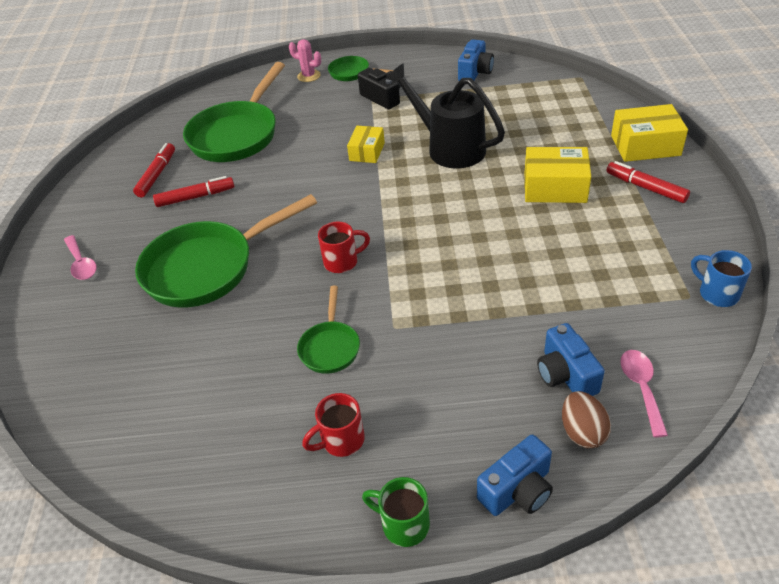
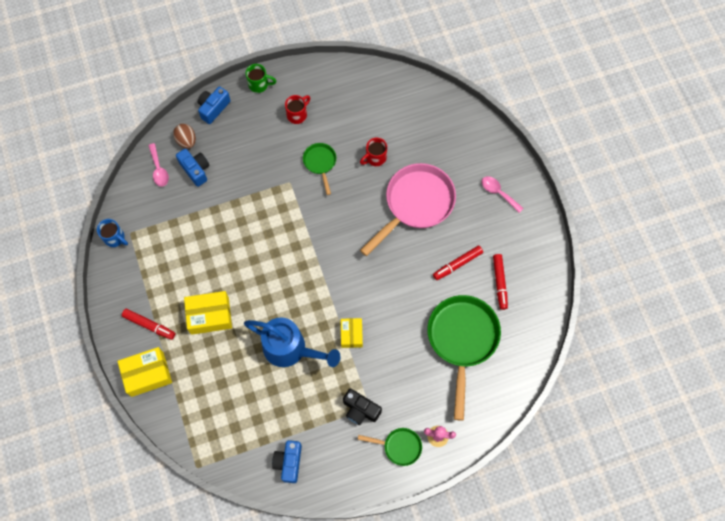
camera: 160 degrees right, 25 degrees up
green pan [135,194,317,308] -> pink pan [360,163,456,256]
red mug [318,221,370,273] -> red mug moved to [360,138,387,166]
black watering can [386,63,505,168] -> blue watering can [244,317,340,367]

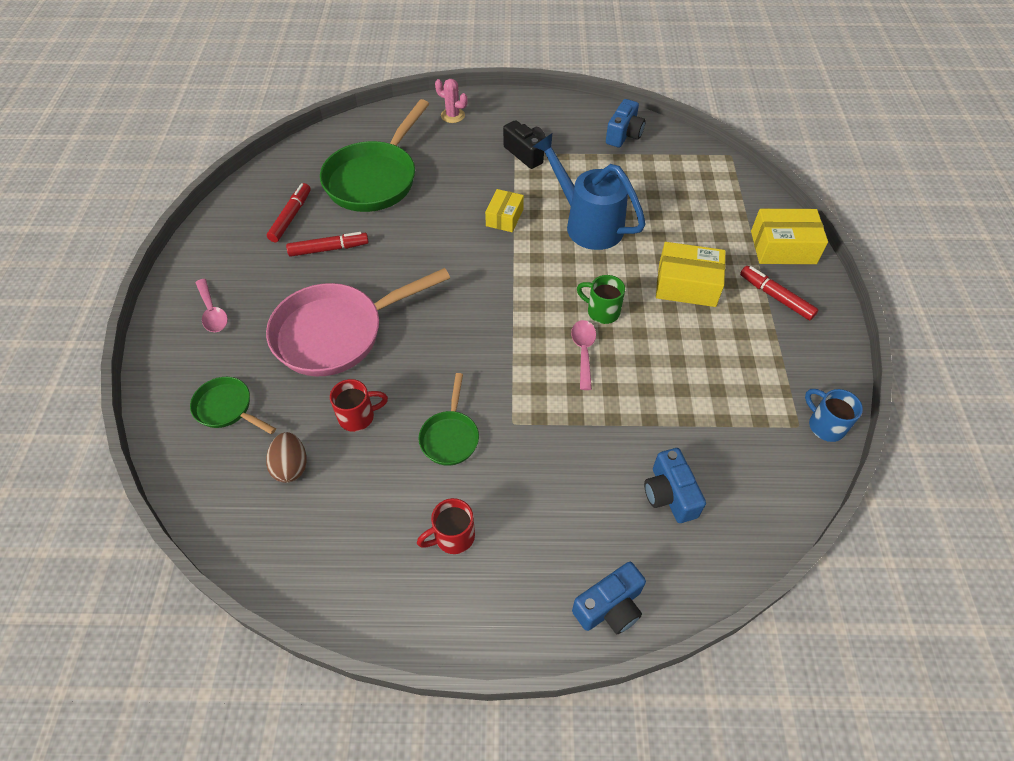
camera: 160 degrees left, 15 degrees down
pink spoon [148,143,169,187] -> pink spoon moved to [571,320,596,390]
brown egg [173,124,196,149] -> brown egg moved to [266,432,307,483]
green mug [246,64,276,93] -> green mug moved to [577,275,625,324]
green pan [358,428,422,466] -> green pan moved to [190,377,276,434]

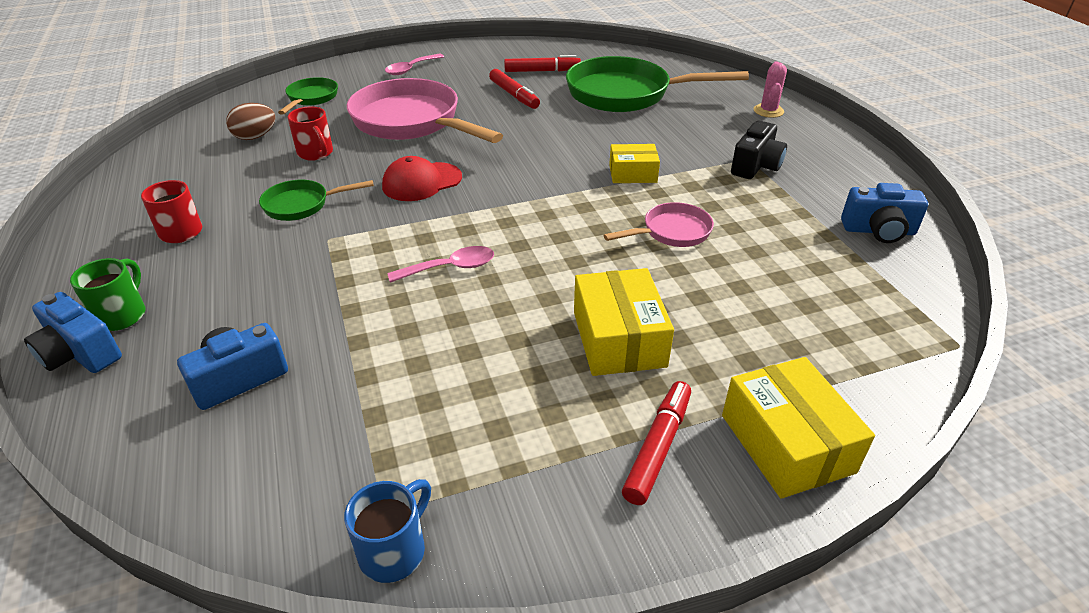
camera: 70 degrees right, 15 degrees down
blue watering can [533,134,646,250] -> pink pan [603,202,714,247]
green mug [577,275,625,324] -> green mug moved to [70,258,146,331]
none -> red cap [382,156,462,201]

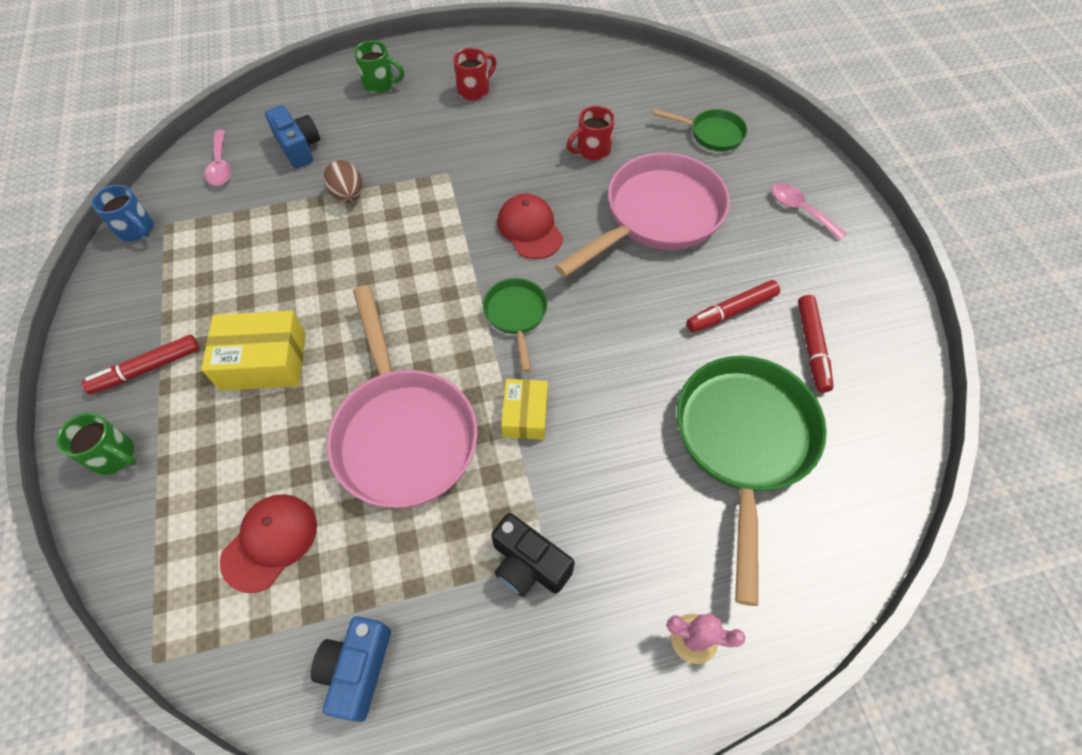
camera: 95 degrees right, 20 degrees up
blue camera [24,292,122,373] -> none
brown egg [226,103,276,140] -> brown egg moved to [324,160,362,203]
green pan [259,180,374,221] -> green pan moved to [483,278,548,372]
pink spoon [387,246,494,283] -> pink spoon moved to [205,130,231,186]
pink pan [603,202,714,247] -> pink pan [327,285,478,508], size x2.02
red marker [622,381,691,505] -> red marker turned 120 degrees clockwise [81,335,200,394]
yellow box [722,357,875,499] -> green mug [56,413,136,475]
none -> red cap [220,494,317,593]

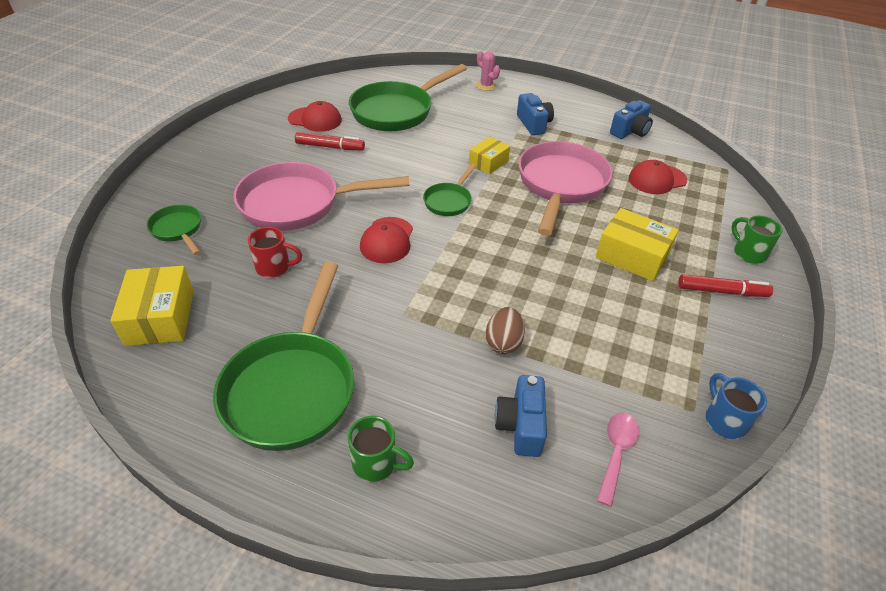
camera: 145 degrees left, 15 degrees down
green mug [354,40,404,93] -> green mug turned 150 degrees clockwise [348,416,414,482]
red mug [453,48,496,101] -> green pan [213,261,354,451]
black camera [491,513,575,597] -> blue camera [517,93,554,135]
pink spoon [771,183,847,240] -> none
red marker [798,295,834,393] -> red cap [288,101,342,132]
none -> yellow box [110,266,194,346]

